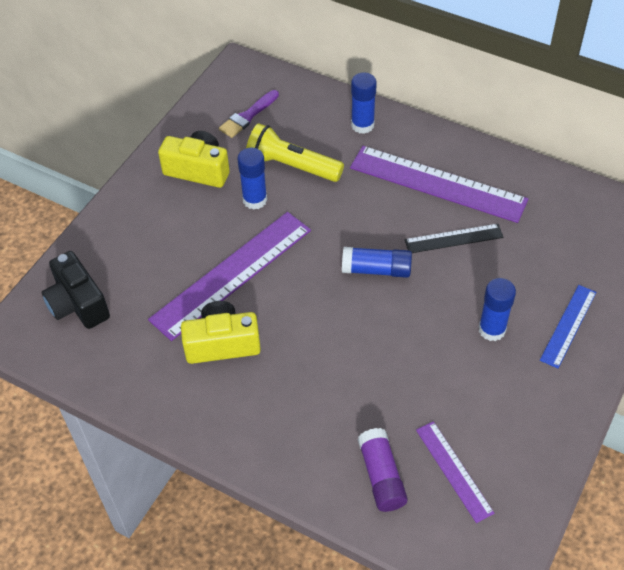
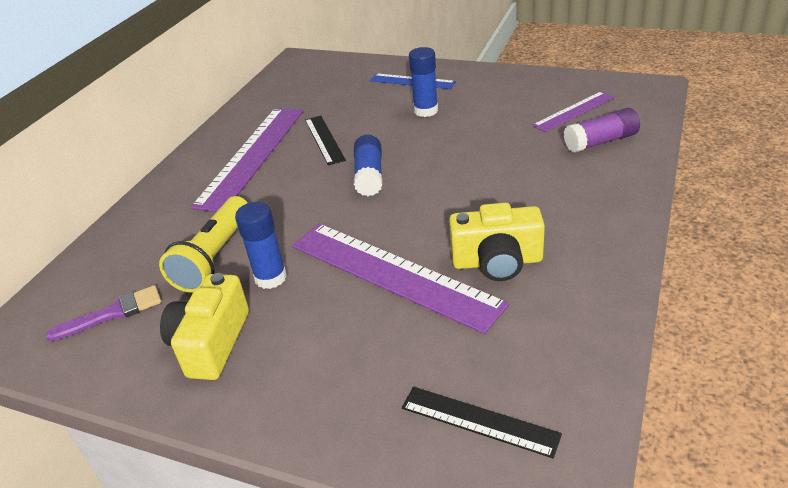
camera: 95 degrees left, 15 degrees down
black camera [42,251,110,329] -> black ruler [402,387,562,458]
yellow camera [181,301,261,364] -> yellow camera turned 75 degrees counterclockwise [449,202,545,281]
purple brush [219,90,279,138] -> purple brush turned 60 degrees counterclockwise [46,285,161,341]
blue glue stick [351,72,377,134] -> none

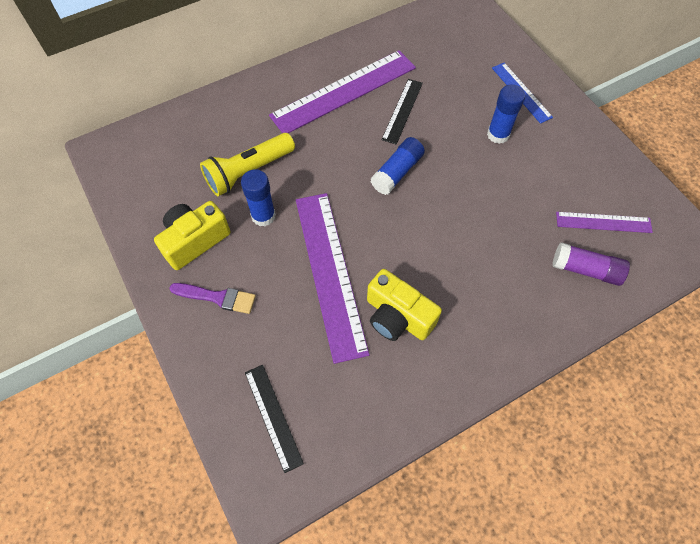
camera: 35 degrees right, 25 degrees up
purple brush [46,285,161,341] -> purple brush moved to [169,283,256,314]

